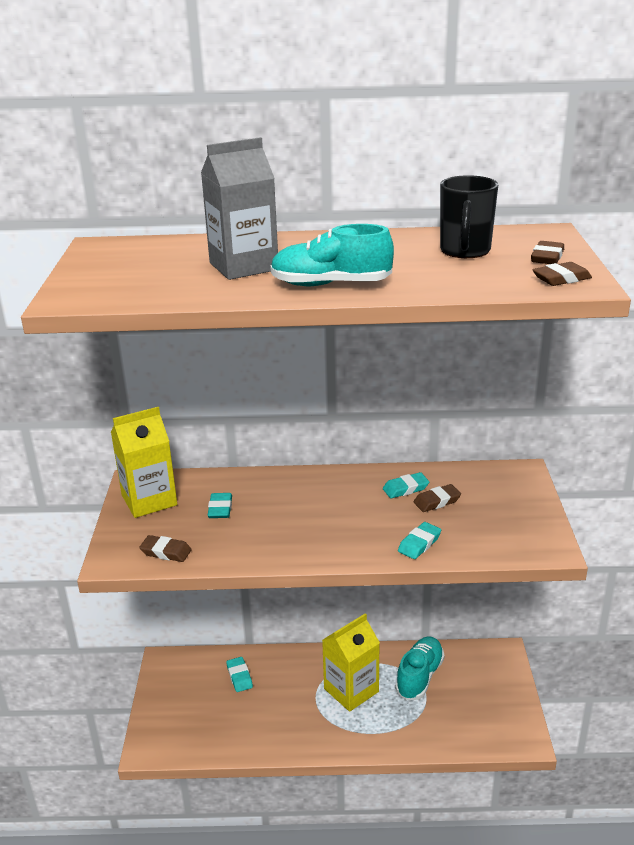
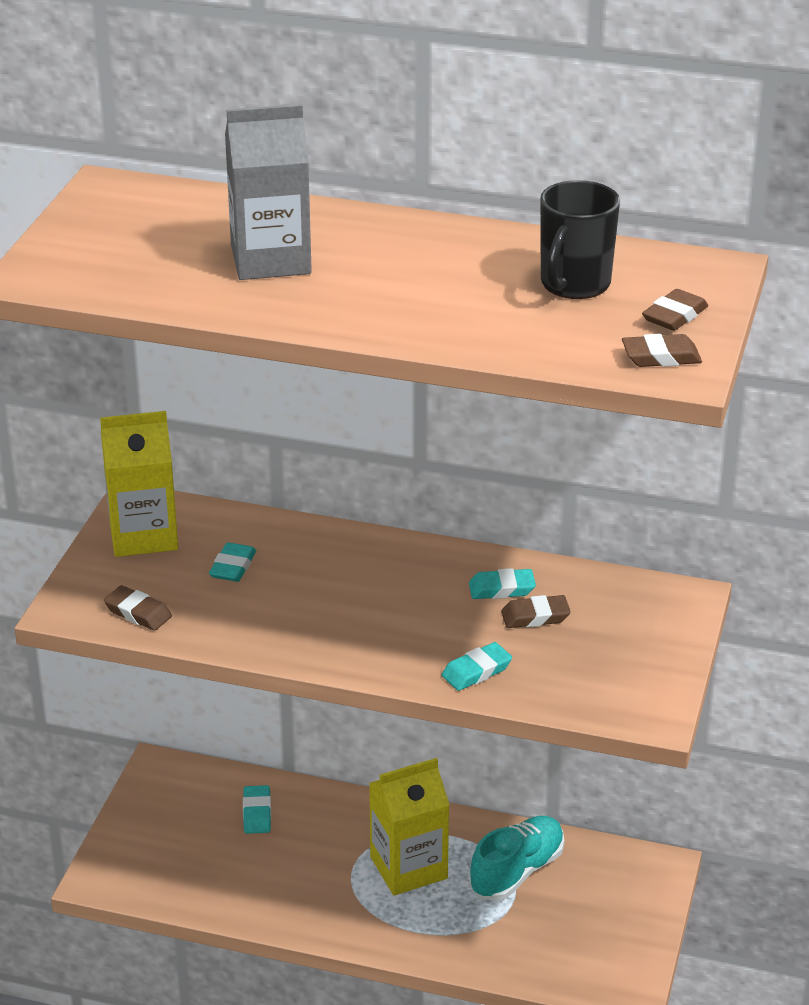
camera: 15 degrees right, 5 degrees up
turquoise shoe [270,224,394,286] -> none

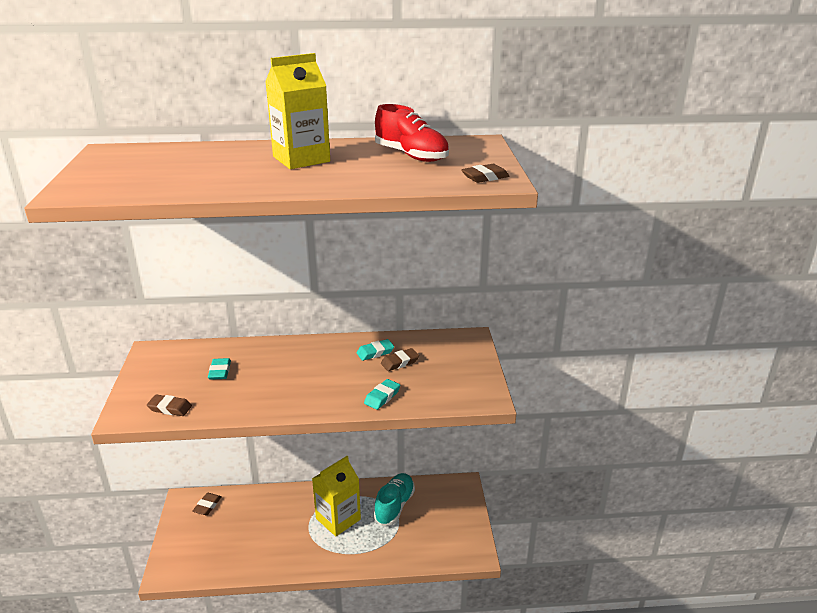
camera: 20 degrees left, 5 degrees down
yellow carton [100,411,178,557] -> yellow carton moved to [265,53,330,169]
grey carton [225,104,312,280] -> none
turquoise eraser [243,785,271,834] -> none
black mug [540,180,620,299] -> red shoe [375,104,449,162]
brown eraser [642,289,708,331] -> brown eraser moved to [192,493,221,515]

